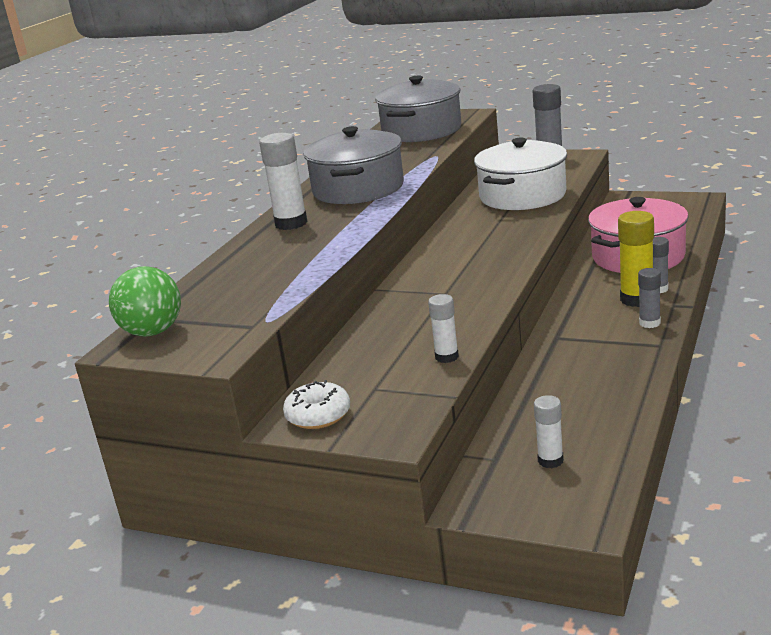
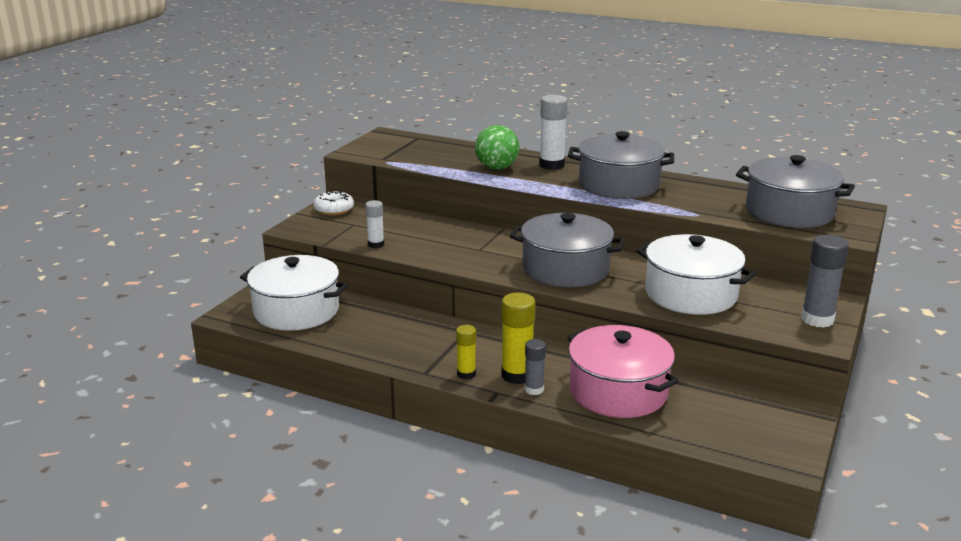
camera: 90 degrees right, 0 degrees up
green ball [109,266,181,337] -> green ball moved to [475,125,519,170]
white glue stick [534,395,564,468] -> white pot [240,255,348,331]
grey glue stick [638,268,661,328] -> yellow glue stick [456,325,476,379]
none -> grey pot [510,213,625,287]

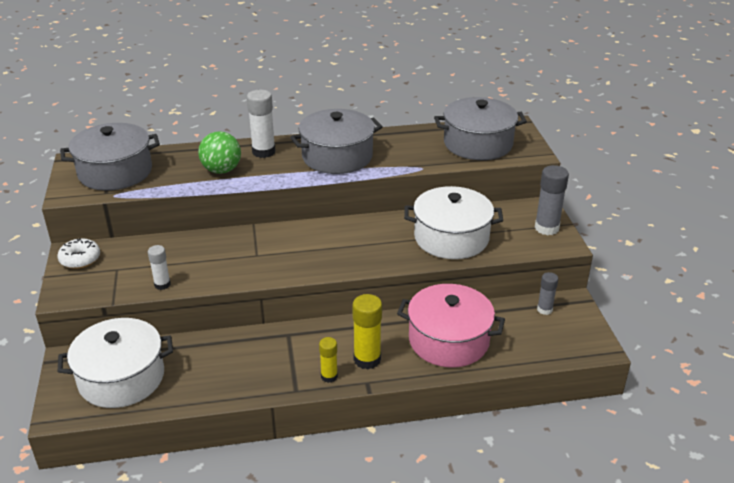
camera: 35 degrees left, 10 degrees up
grey pot [510,213,625,287] -> grey pot moved to [60,123,160,191]
grey glue stick [525,339,546,395] -> grey glue stick moved to [537,272,558,315]

